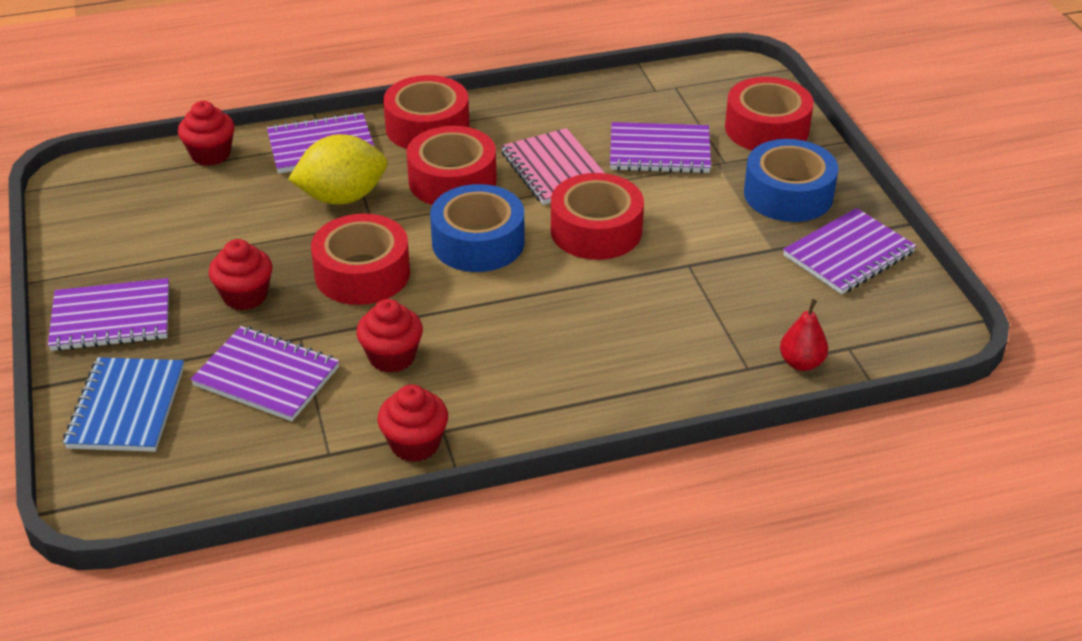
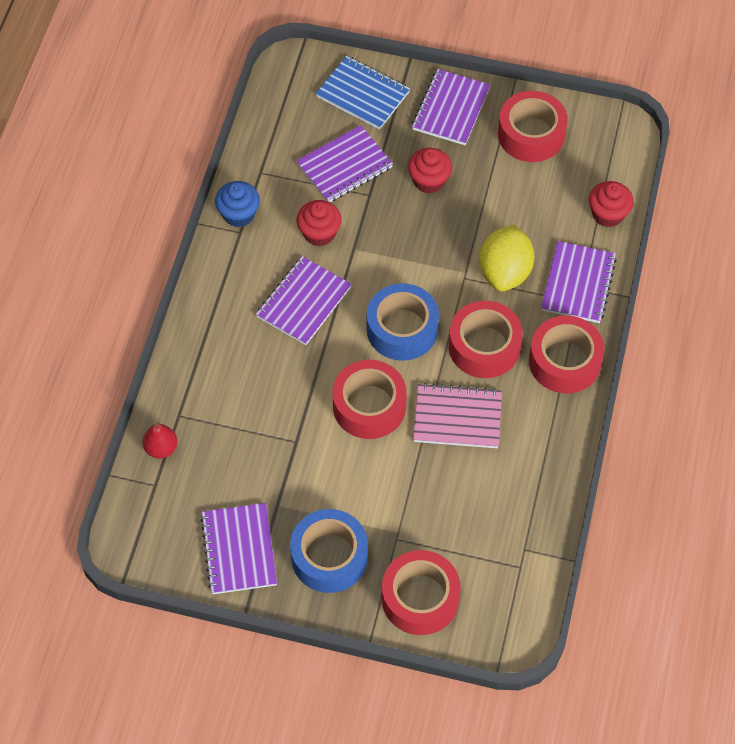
camera: 120 degrees right, 20 degrees up
red tape [311,214,410,305] -> red tape moved to [498,91,568,162]
red cupcake [378,384,448,462] -> blue cupcake [215,181,260,227]
purple notebook [610,122,711,173] -> purple notebook moved to [256,256,352,345]

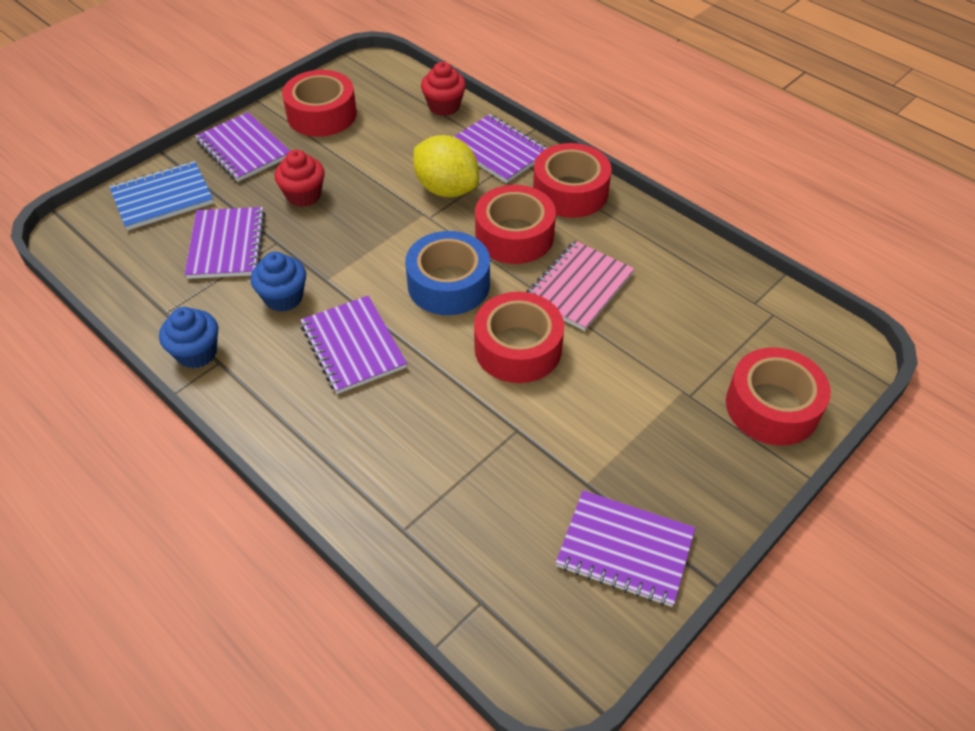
camera: 60 degrees left, 10 degrees down
red pear [143,423,177,458] -> none
blue tape [290,509,368,593] -> none
red cupcake [297,200,342,246] -> blue cupcake [251,252,306,312]

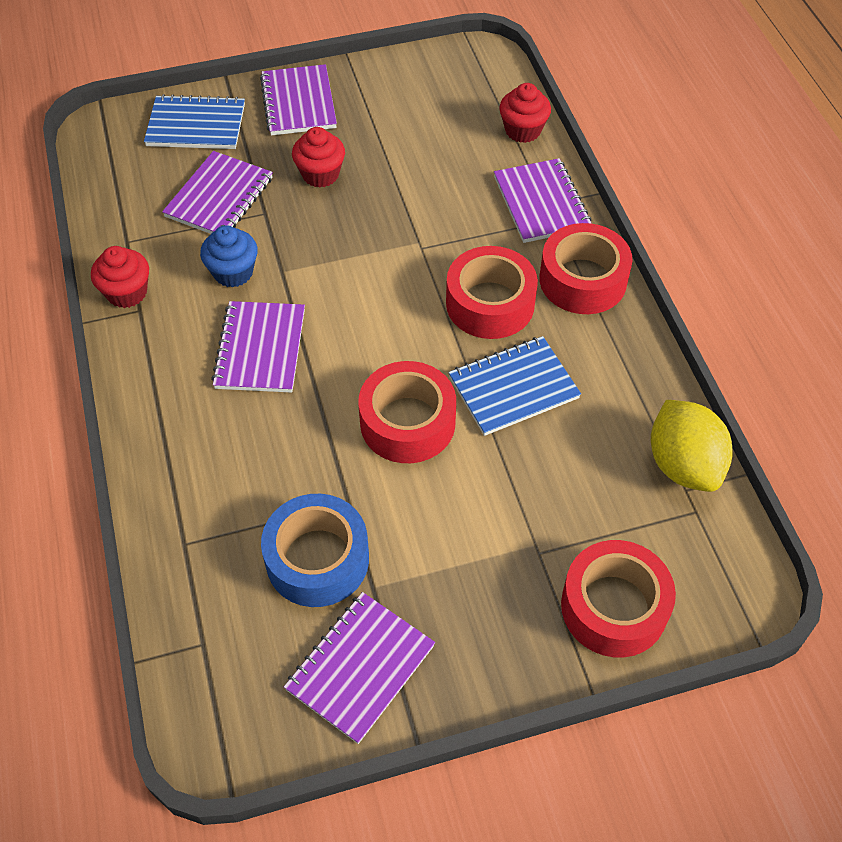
camera: 30 degrees right, 5 degrees up
blue cupcake [159,307,218,368] -> red cupcake [91,246,149,308]
red tape [282,70,357,137] -> none
blue tape [405,231,490,315] -> blue tape moved to [261,494,369,607]
yellow lemon [413,135,479,198] -> yellow lemon moved to [651,400,732,492]
pink notebook [526,241,635,331] -> blue notebook [448,336,581,436]
purple notebook [556,490,695,607] -> purple notebook turned 75 degrees clockwise [284,592,435,744]

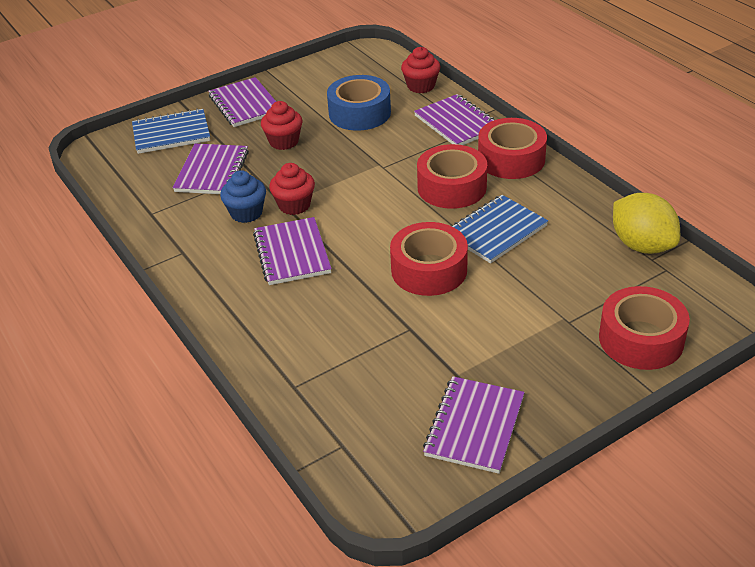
camera: 15 degrees left, 15 degrees down
red cupcake [91,246,149,308] -> red cupcake moved to [269,163,315,215]
blue tape [261,494,369,607] -> blue tape moved to [327,75,391,131]

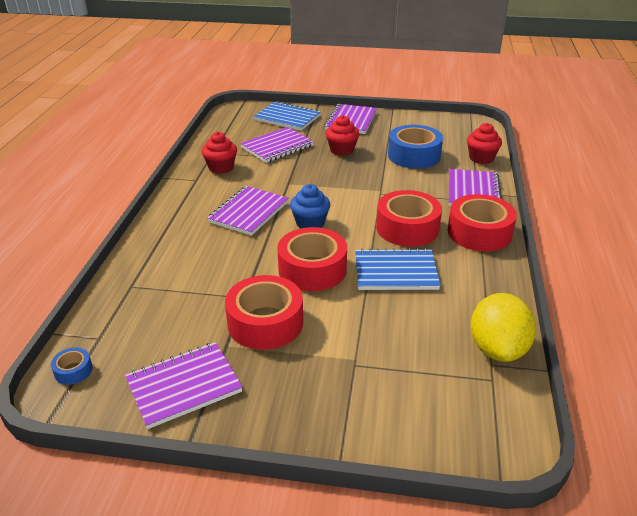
camera: 40 degrees right, 5 degrees down
blue cupcake [220,170,266,223] -> blue cupcake moved to [290,184,330,228]
red cupcake [269,163,315,215] -> red cupcake moved to [202,132,237,174]
red tape [599,286,690,370] -> red tape moved to [225,275,303,350]
none -> blue tape [51,347,93,385]

